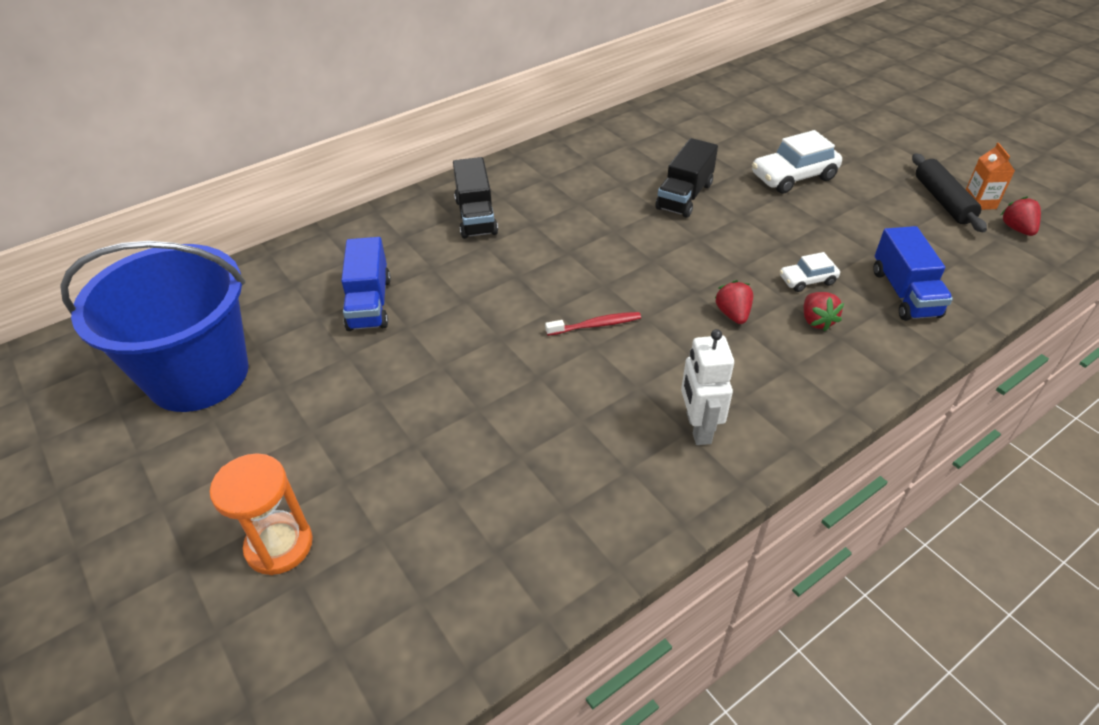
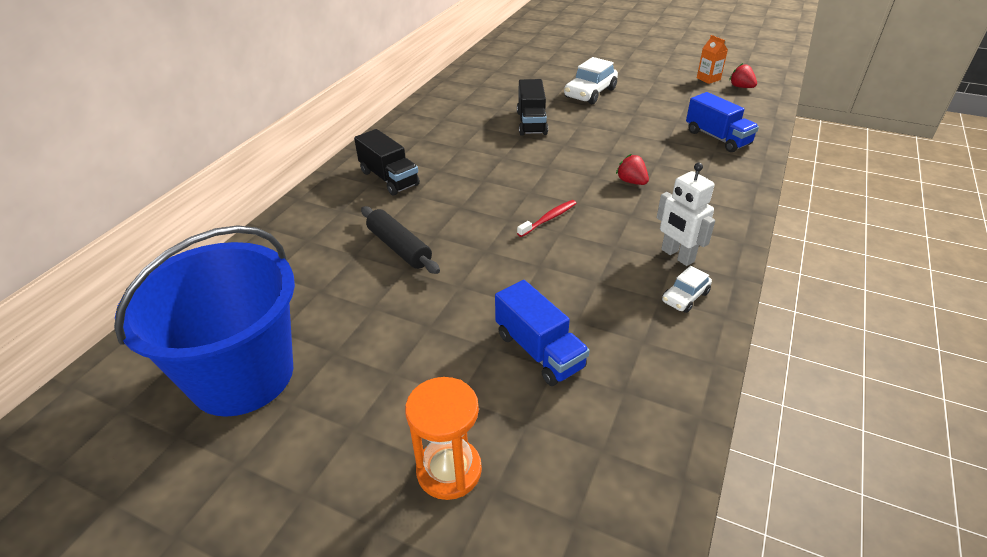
camera: 30 degrees left, 5 degrees down
blue truck [341,237,391,331] -> blue truck moved to [495,280,590,386]
white car [780,252,840,292] -> white car moved to [662,266,712,313]
red strawberry [804,292,844,331] -> none
black rolling pin [912,153,987,232] -> black rolling pin moved to [361,206,440,274]

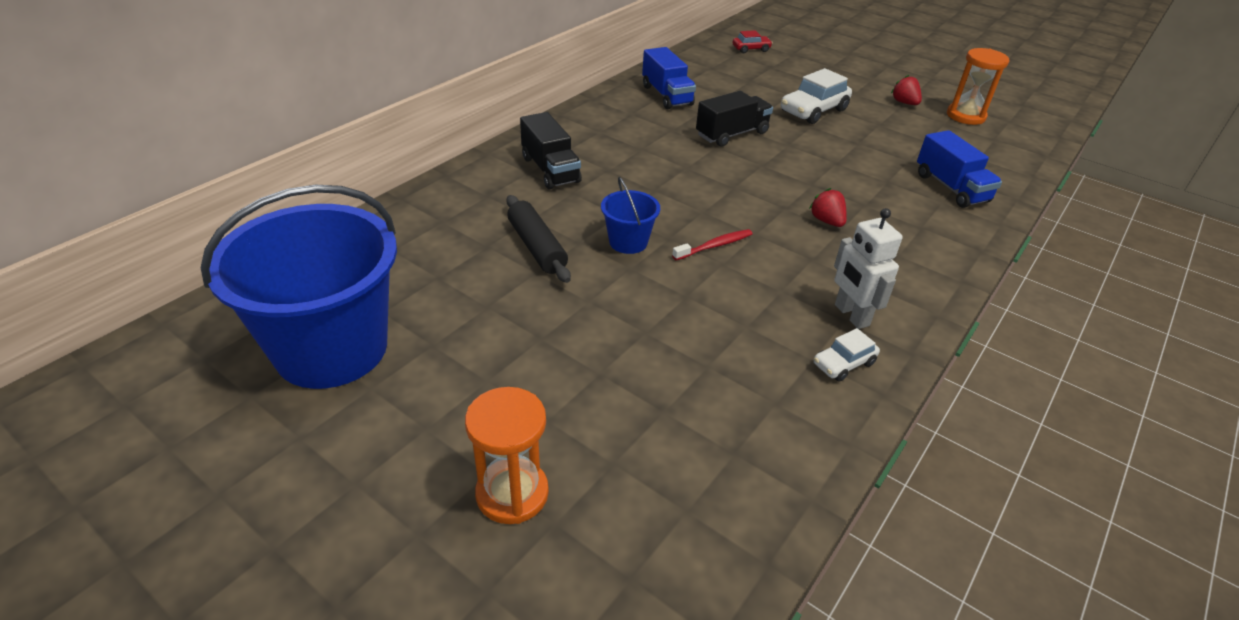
camera: 10 degrees right, 0 degrees up
blue truck [495,280,590,386] -> blue truck moved to [642,47,696,109]
black truck [517,79,548,136] -> black truck turned 135 degrees counterclockwise [696,91,773,147]
orange carton [697,35,728,84] -> orange hourglass [947,48,1009,125]
red strawberry [729,63,757,88] -> red strawberry moved to [891,75,922,105]
none -> blue bucket [601,177,660,254]
none -> red car [733,30,772,53]

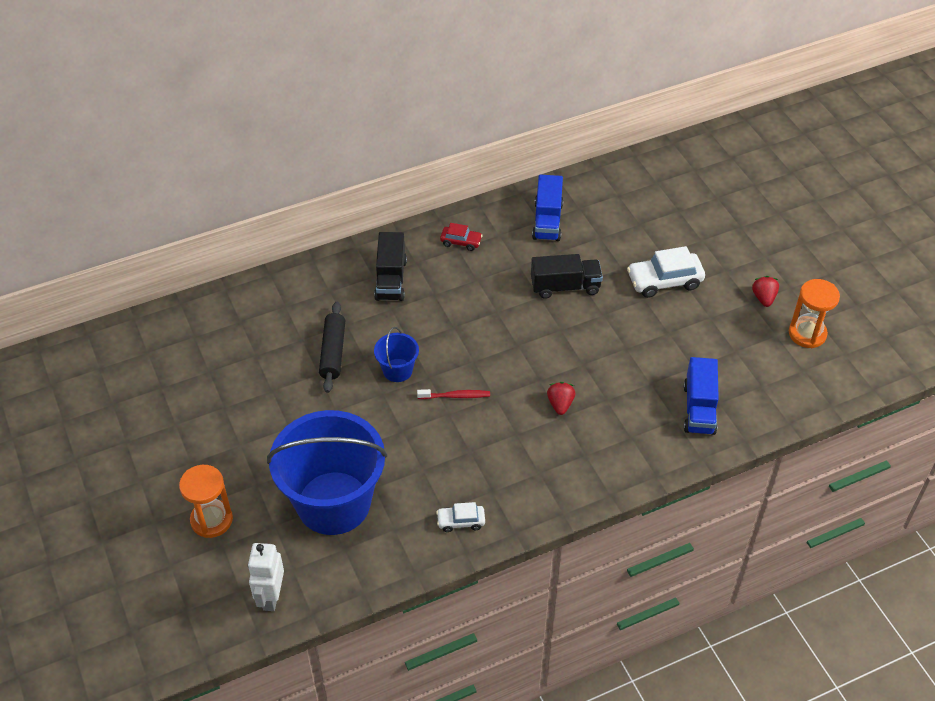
camera: 30 degrees right, 10 degrees up
blue bucket [200,185,397,389] -> blue bucket moved to [267,410,387,535]
red car [733,30,772,53] -> red car moved to [440,223,483,251]
white robot [834,208,902,329] -> white robot moved to [248,543,284,611]

